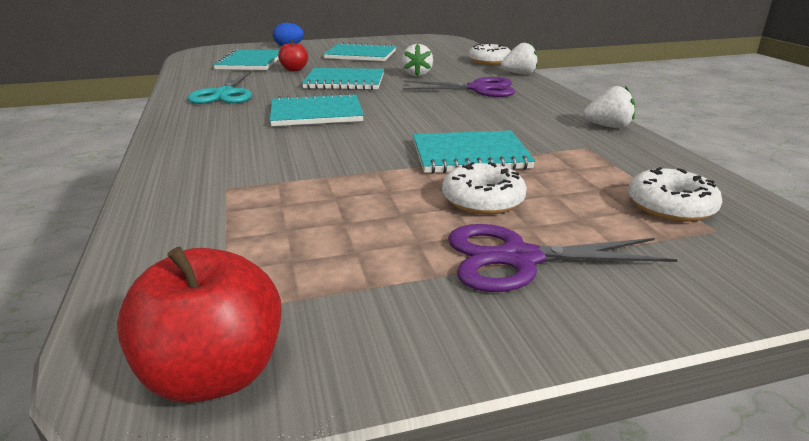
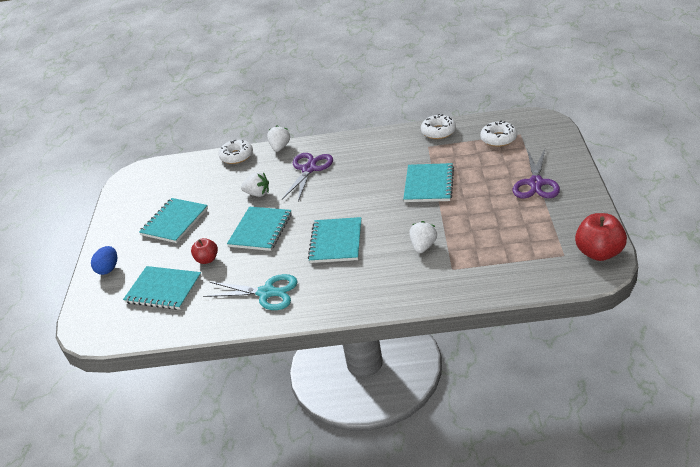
camera: 70 degrees left, 10 degrees up
white donut [442,162,527,215] -> white donut moved to [421,114,456,139]
white strawberry [583,86,635,128] -> white strawberry moved to [409,221,437,253]

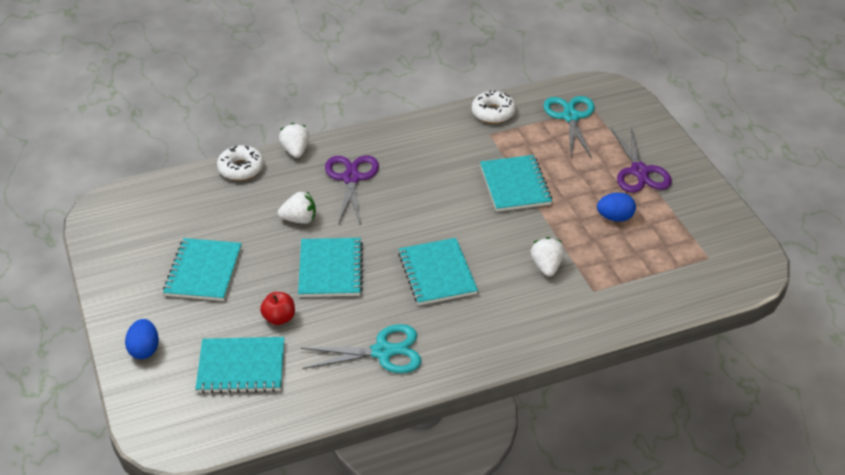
camera: 25 degrees left, 5 degrees up
white donut [480,121,517,147] -> turquoise scissors [543,96,595,158]
red apple [575,213,627,261] -> none
none -> blue egg [597,193,636,222]

